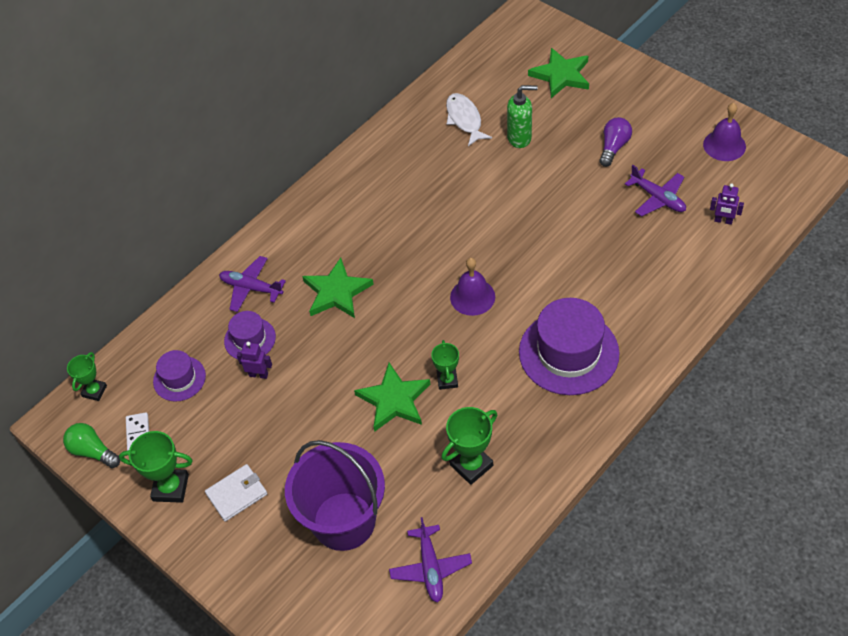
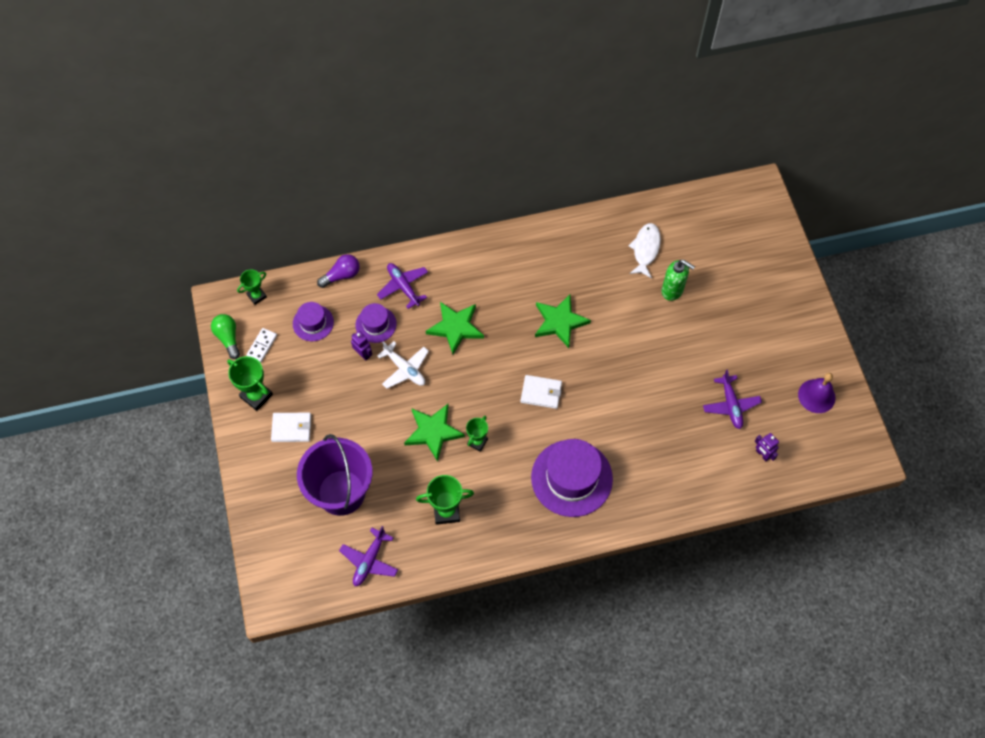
camera: 30 degrees right, 10 degrees up
purple bell [450,258,495,316] -> white wallet [521,375,562,409]
green star [528,48,589,98] -> green star moved to [535,294,591,348]
purple light bulb [599,117,632,167] -> purple light bulb moved to [317,254,360,288]
none -> white plane [377,341,429,389]

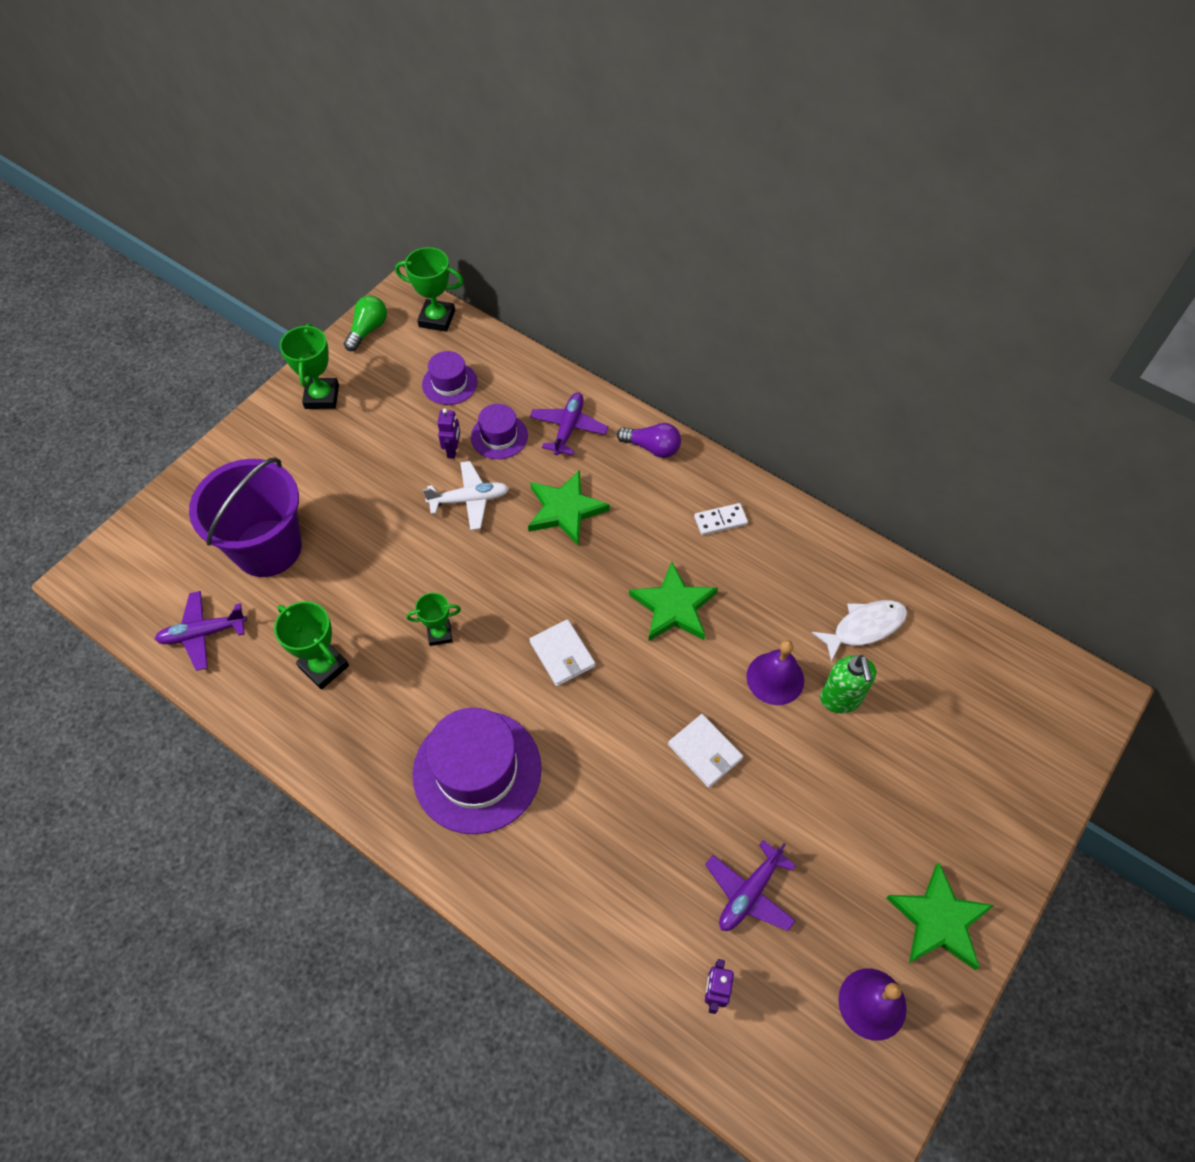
camera: 50 degrees right, 5 degrees down
green trophy [237,269,267,305] -> green trophy [395,247,463,332], size x1.55
white domino [246,328,277,362] -> white domino moved to [694,503,748,535]
white wallet [271,413,311,442] -> white wallet moved to [668,714,743,788]
purple light bulb [317,254,360,288] -> purple light bulb moved to [617,423,681,458]
white plane [377,341,429,389] -> white plane turned 105 degrees counterclockwise [423,461,509,530]
green star [404,404,465,462] -> green star moved to [886,863,994,970]
none -> purple bell [746,640,804,705]

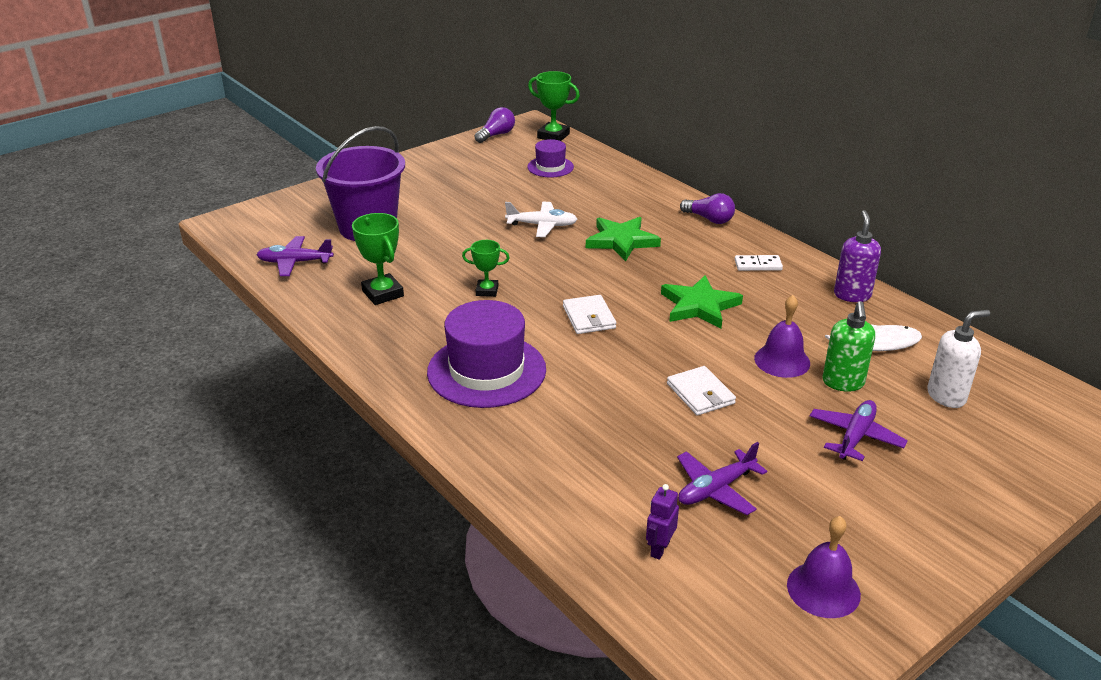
camera: 15 degrees right, 25 degrees down
green trophy [280,323,339,409] -> none
green light bulb [344,296,387,351] -> purple light bulb [474,107,515,143]
purple robot [437,409,460,459] -> none
purple hat [471,404,528,459] -> none
purple plane [530,392,608,455] -> purple plane moved to [810,400,908,461]
green star [886,863,994,970] -> none
none -> purple soap dispenser [834,210,881,302]
none -> white soap dispenser [927,310,990,408]

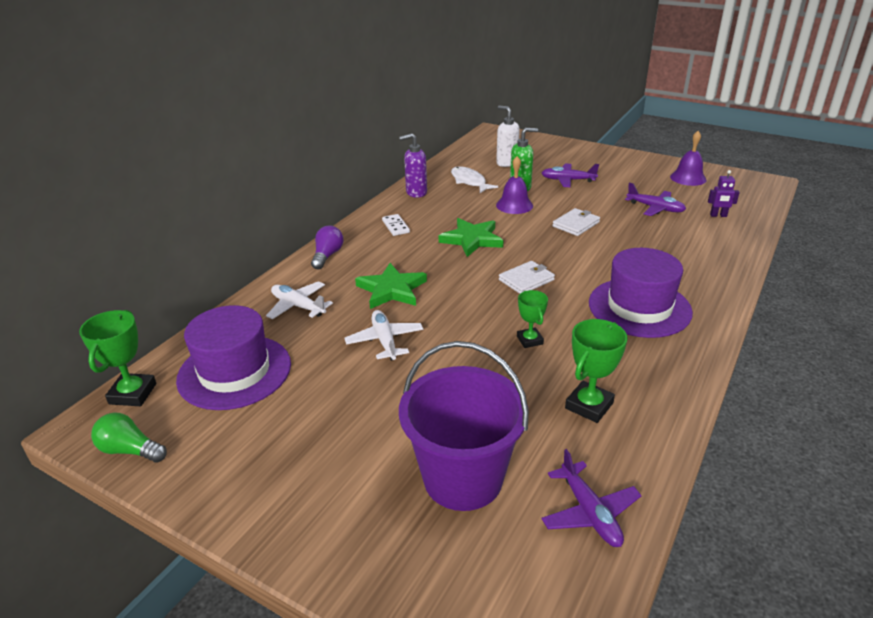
camera: 110 degrees left, 0 degrees up
purple light bulb [474,107,515,143] -> green light bulb [91,413,167,463]
purple hat [527,139,574,178] -> purple hat [176,305,291,410], size x1.87
none -> white plane [266,281,333,320]

